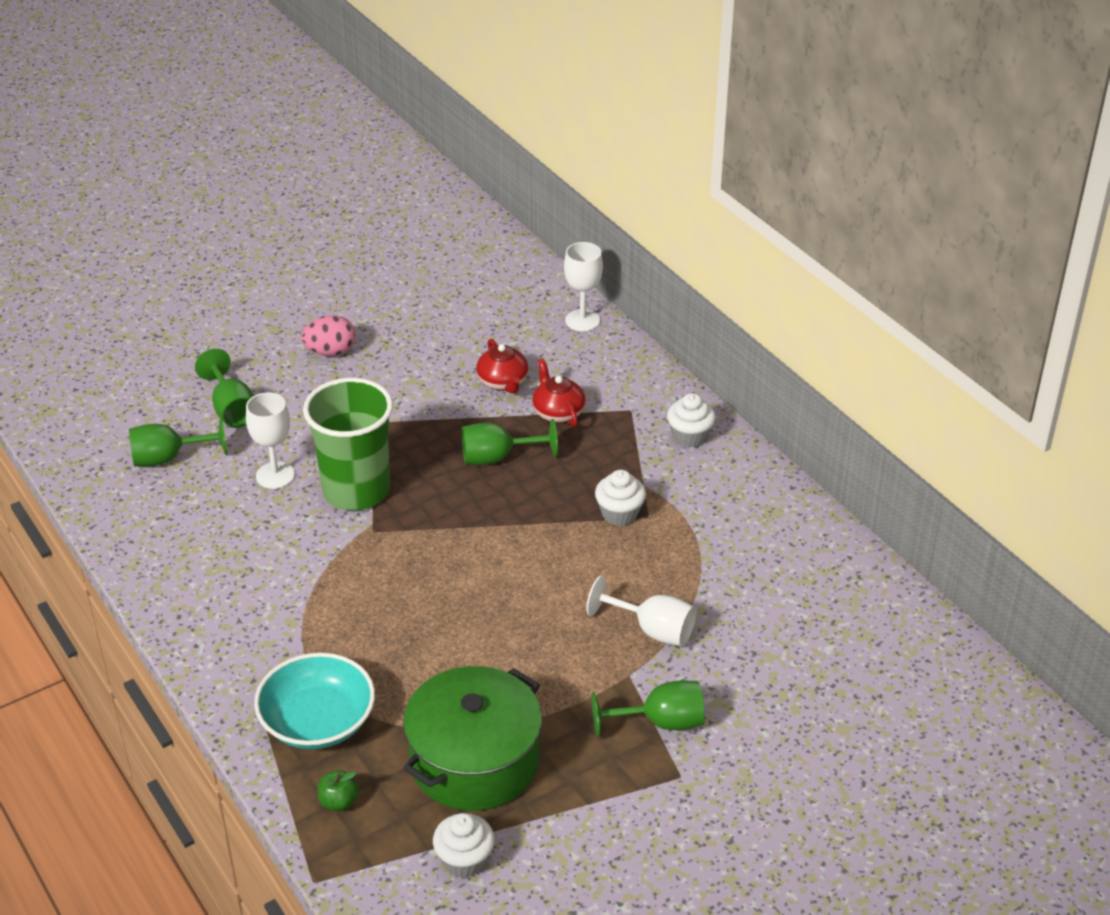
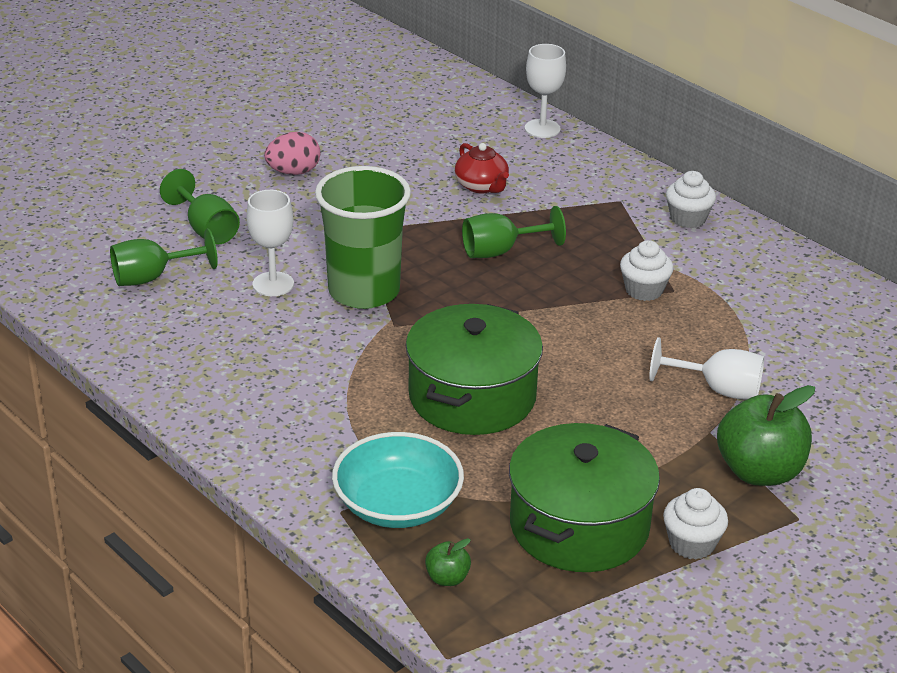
camera: 10 degrees left, 5 degrees down
white cupcake [433,813,495,878] -> white cupcake moved to [663,488,728,559]
red teapot [532,358,586,427] -> none
green goblet [592,681,705,737] -> green apple [717,385,815,486]
none -> green pot [405,304,543,435]

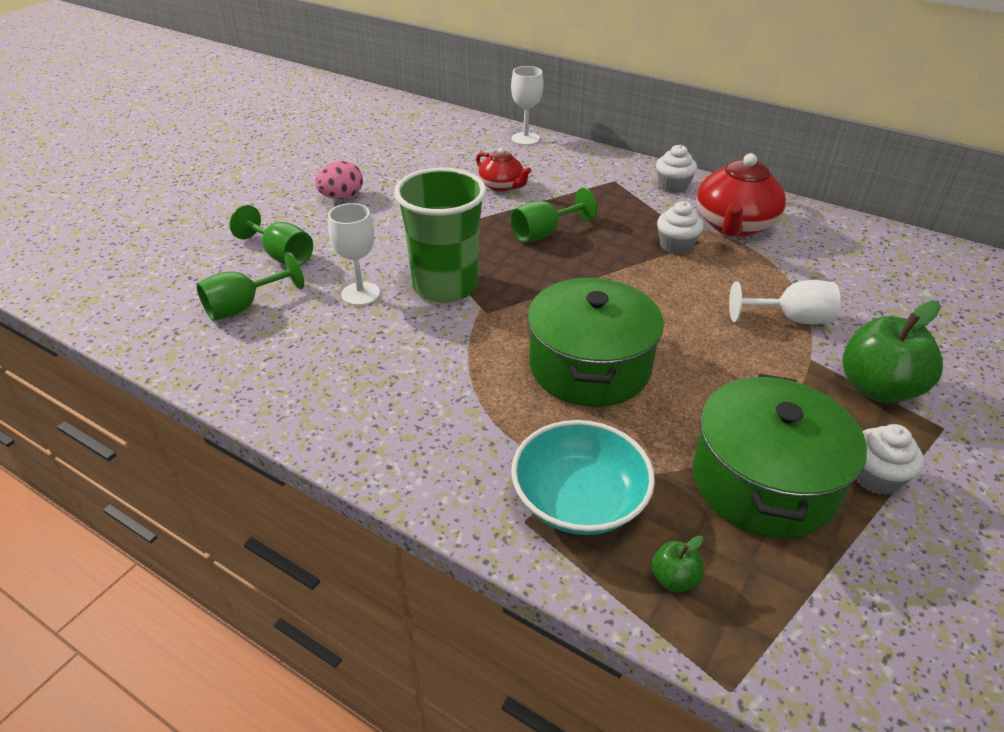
camera: 15 degrees left, 5 degrees up
none -> red teapot [696,153,786,237]

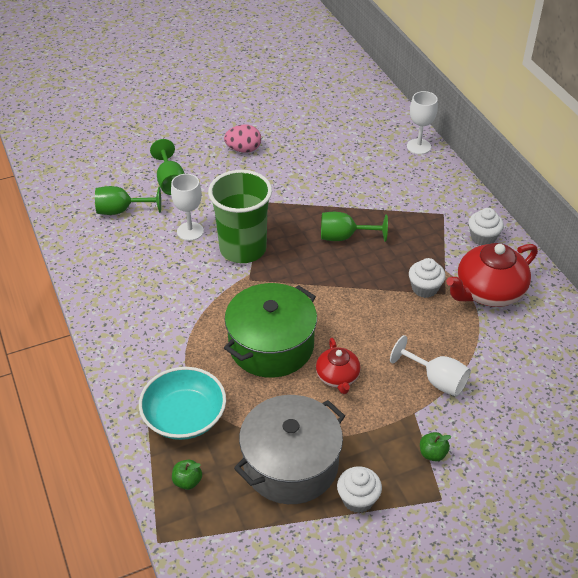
camera: 35 degrees right, 5 degrees up
red teapot [476,148,531,192] -> red teapot moved to [316,338,361,394]
green pot [693,374,867,538] -> grey pot [234,395,345,504]
green apple [843,301,943,403] -> green apple [420,432,451,461], size x0.45

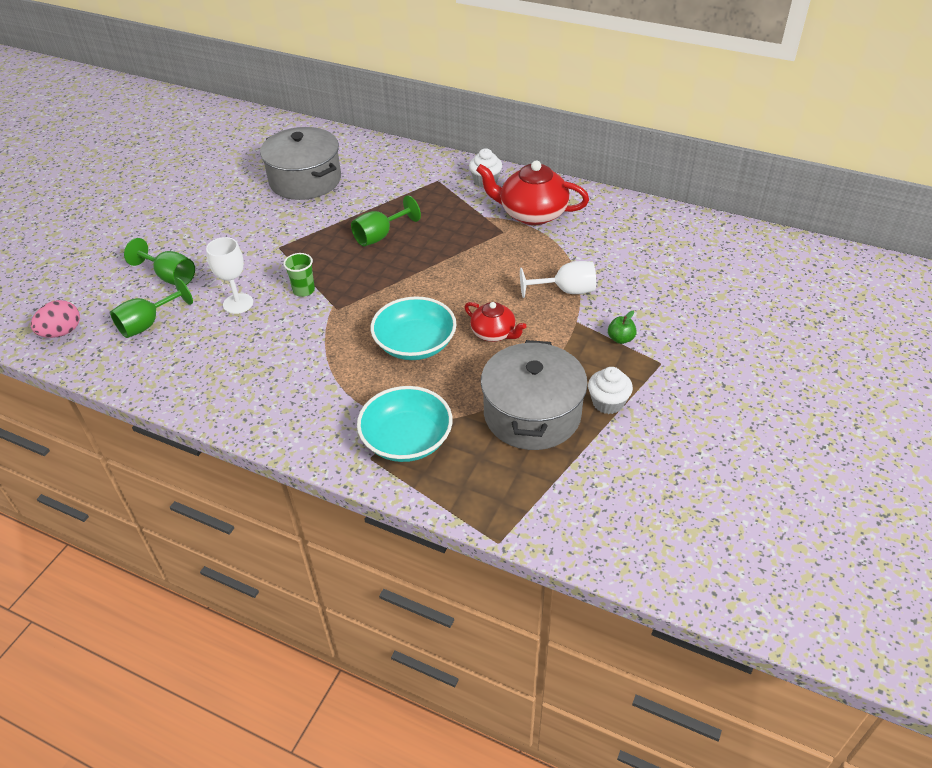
camera: 40 degrees left, 0 degrees up
green apple [172,460,202,490] -> none
green cup [208,170,272,263] -> green cup [283,253,315,297], size x0.43
pink egg [224,124,261,153] -> pink egg moved to [31,300,80,338]
green pot [224,283,317,378] -> turquoise bowl [371,296,456,360]
white goblet [407,91,438,154] -> none
white cupcake [409,258,446,298] -> none
red teapot [446,243,538,307] -> red teapot turned 90 degrees clockwise [476,161,589,225]
none -> grey pot [260,127,341,200]

